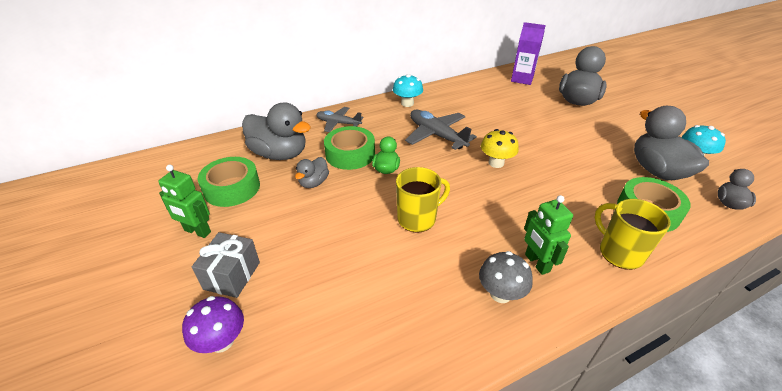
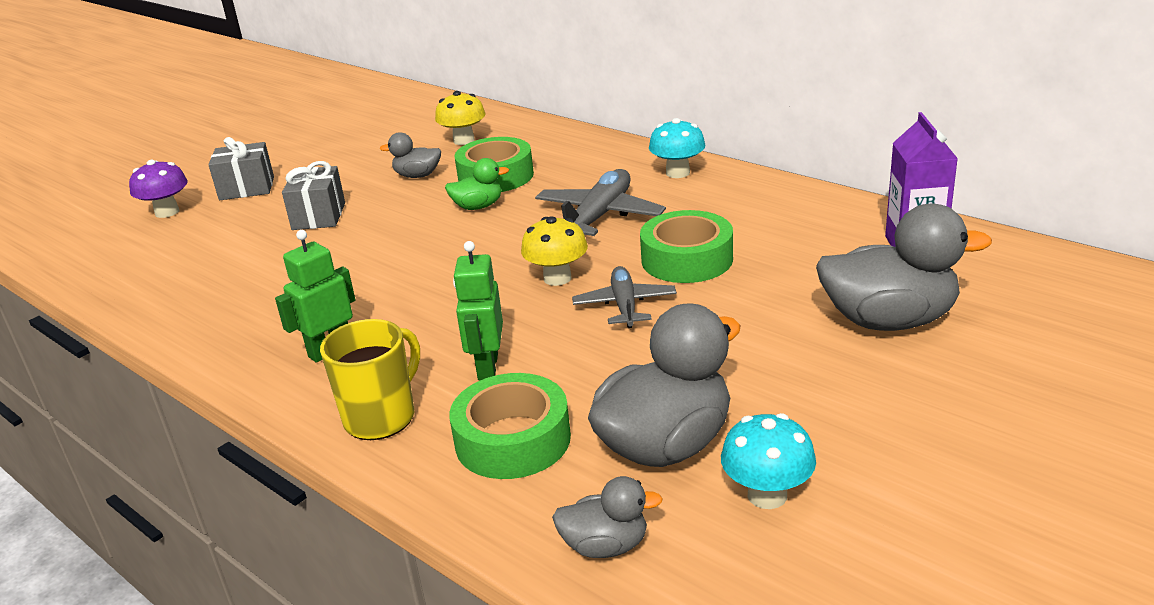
camera: 70 degrees right, 10 degrees down
green robot [158,165,211,238] -> green robot moved to [453,241,503,380]
green tape [198,157,260,207] -> green tape moved to [640,210,733,283]
grey duck [242,103,311,160] -> yellow mushroom [435,91,486,145]
grey plane [316,107,363,132] -> grey plane moved to [572,266,677,328]
yellow mug [396,167,450,232] -> none
grey mushroom [479,251,533,303] -> none
none -> grey gift [282,161,345,230]

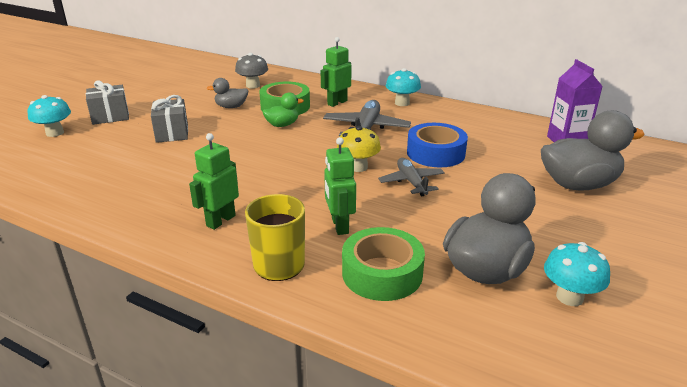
camera: 15 degrees left, 0 degrees up
purple mushroom [129,160,188,218] -> turquoise mushroom [28,95,71,137]
yellow mushroom [435,91,486,145] -> grey mushroom [235,53,268,88]
grey duck [552,476,663,558] -> none
green tape [640,210,733,283] -> blue tape [407,123,468,167]
none -> green robot [321,37,351,107]

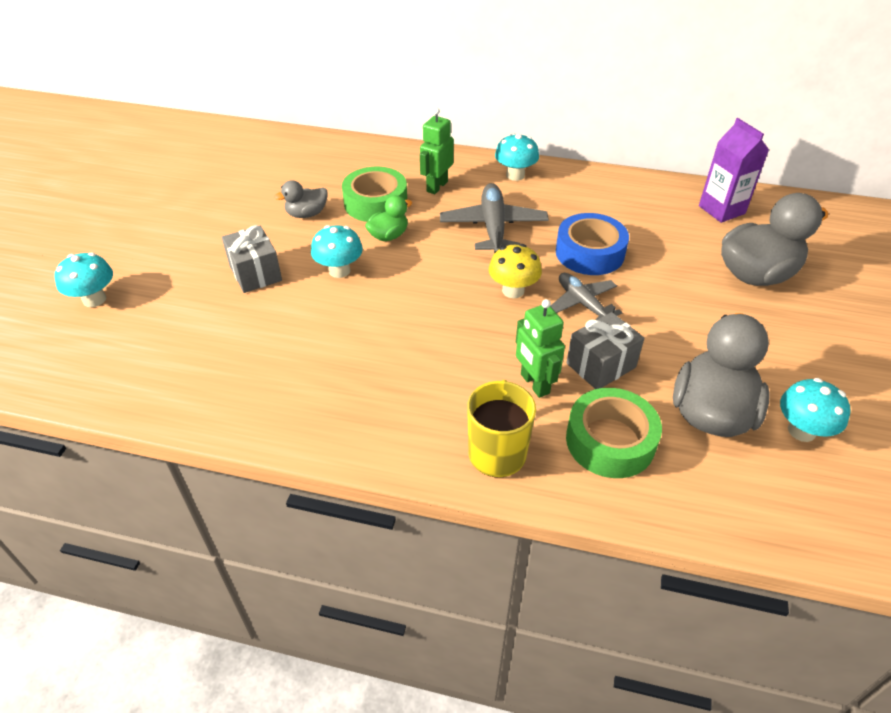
camera: 15 degrees left, 15 degrees up
grey gift [86,80,129,125] -> grey gift moved to [566,312,644,389]
green robot [189,133,239,230] -> none
grey mushroom [235,53,268,88] -> none
none -> turquoise mushroom [311,225,363,278]

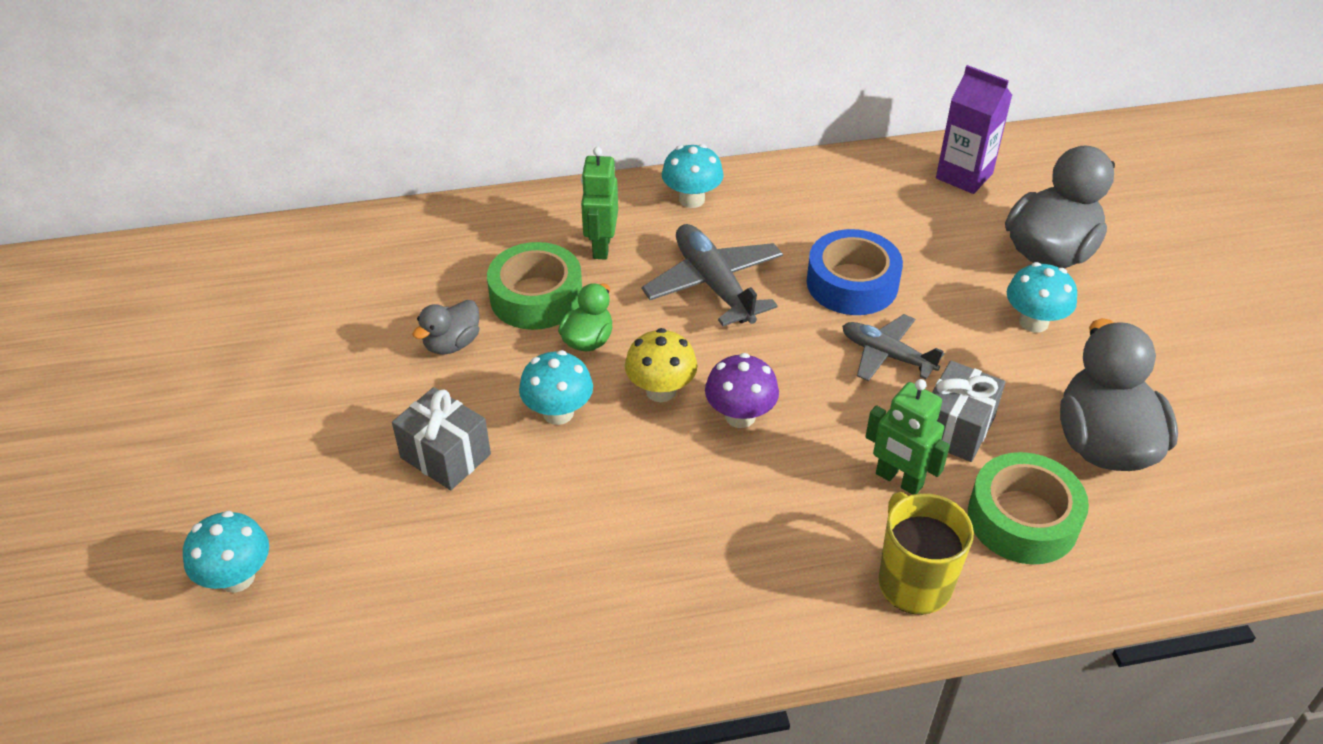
camera: 25 degrees left, 0 degrees up
yellow mushroom [489,244,542,298] -> yellow mushroom moved to [625,328,697,402]
turquoise mushroom [780,378,851,442] -> turquoise mushroom moved to [1007,262,1077,333]
none -> purple mushroom [705,353,779,428]

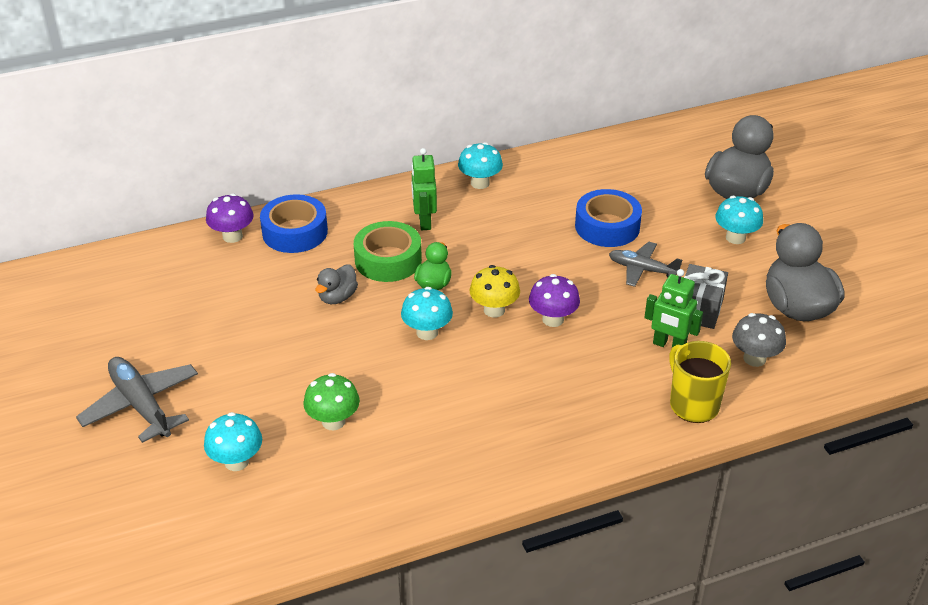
camera: 10 degrees left, 5 degrees down
grey gift [392,387,491,490] -> none
grey plane [642,224,783,326] -> grey plane moved to [76,357,198,443]
purple carton [936,65,1012,194] -> none
green tape [968,452,1089,564] -> grey mushroom [732,313,786,367]
none -> purple mushroom [206,193,254,243]
none -> blue tape [260,194,328,253]
none -> green mushroom [304,373,360,430]

